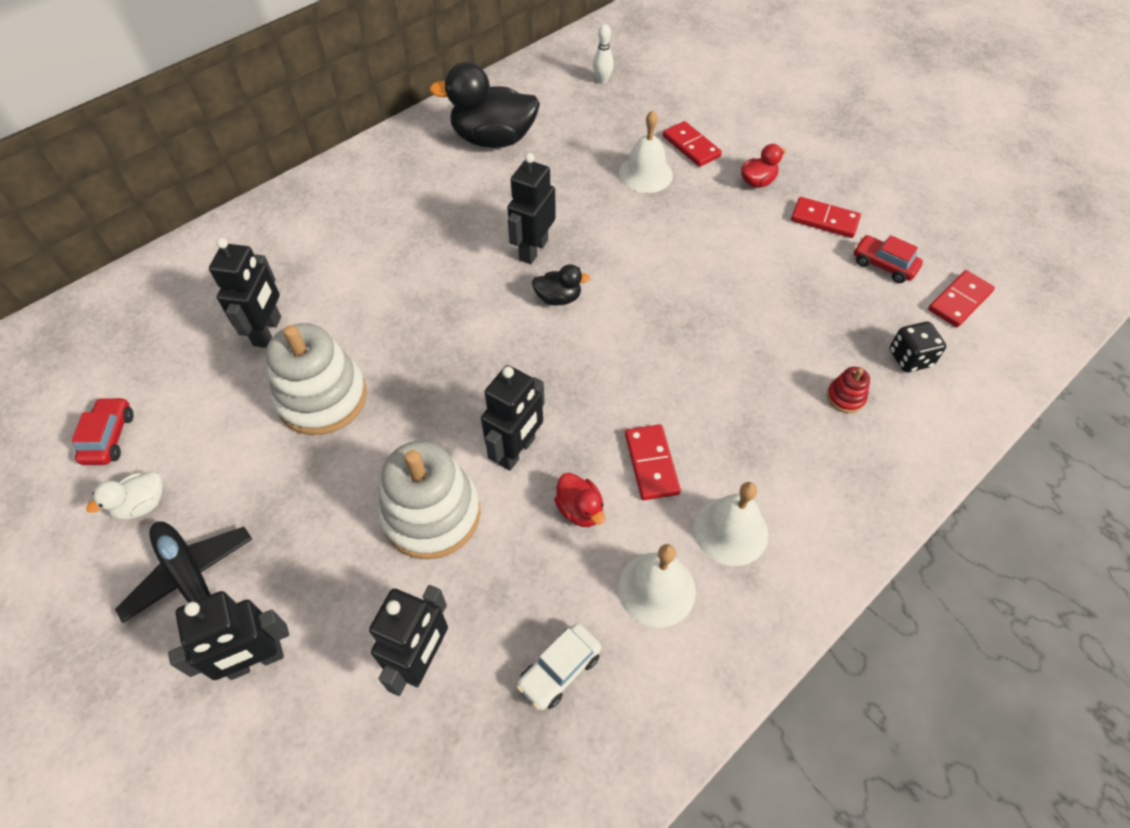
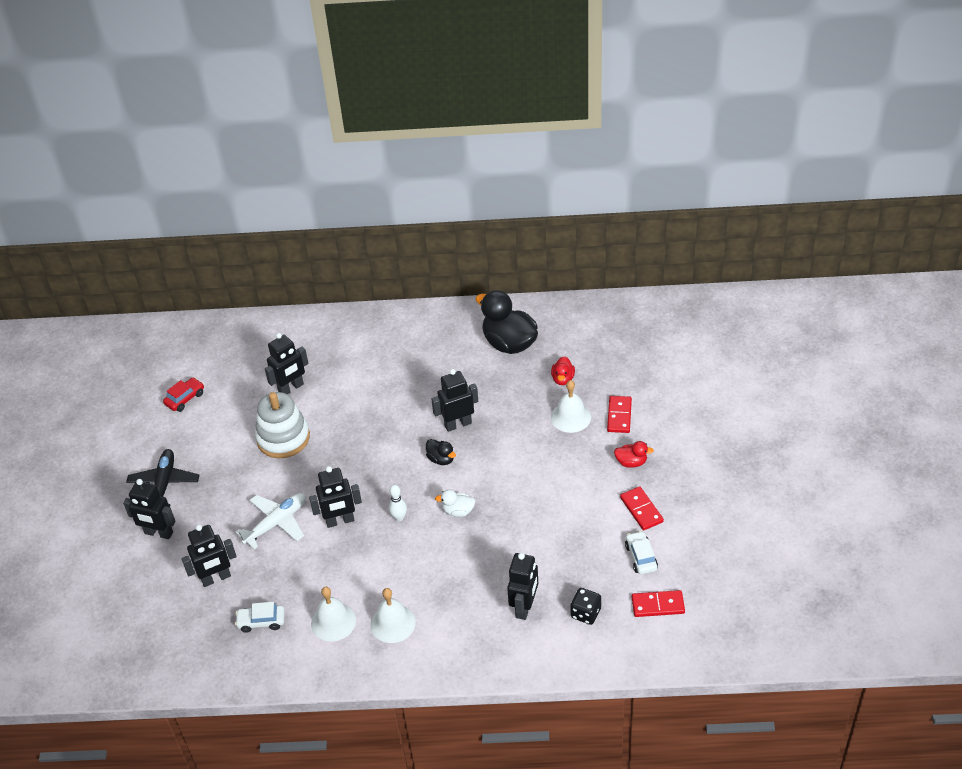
camera: 45 degrees right, 10 degrees down
white duck [86,471,163,520] -> white duck moved to [435,489,476,517]
white stacking toy [379,441,481,560] -> white plane [235,493,306,549]
red duck [554,473,605,527] -> red duck moved to [551,356,575,385]
white bowling pin [593,24,614,84] -> white bowling pin moved to [389,485,407,521]
red domino [625,424,681,500] -> none
red stacking toy [827,367,870,413] -> black robot [507,553,538,620]
red car [854,235,923,283] -> white car [625,531,658,574]

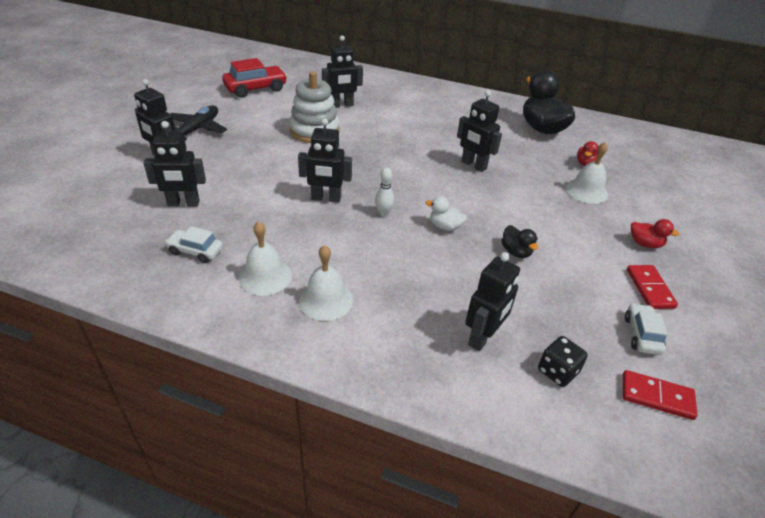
camera: 15 degrees right, 5 degrees down
red car [163,377,204,412] -> red car [222,58,287,98], size x1.67
white plane [235,493,306,549] -> none
black duck [426,439,456,465] -> black duck moved to [502,225,538,258]
black robot [431,369,478,432] -> black robot turned 135 degrees counterclockwise [457,90,502,172]
red domino [607,396,632,433] -> none

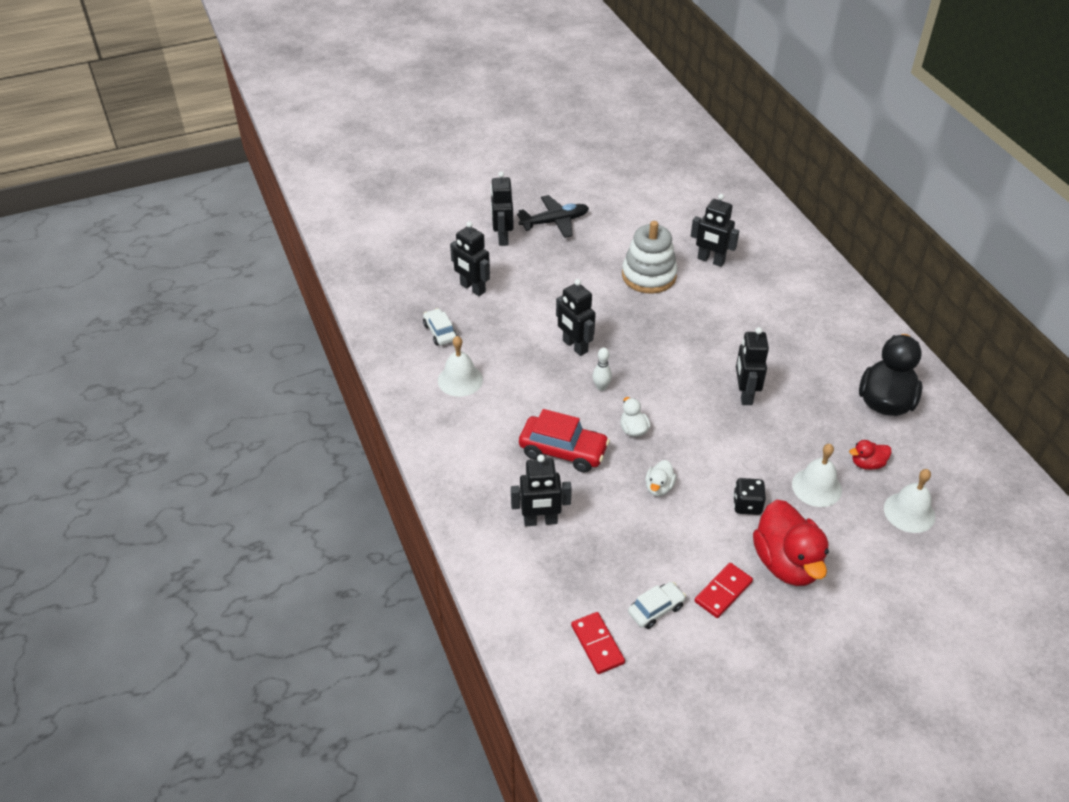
camera: 50 degrees right, 5 degrees up
red car [222,58,287,98] -> red car moved to [519,409,610,473]
white bell [299,245,353,321] -> white bell moved to [884,469,935,533]
black duck [502,225,538,258] -> white duck [645,460,676,496]
black dice [538,336,588,387] -> black dice moved to [733,478,766,515]
red duck [631,219,679,248] -> red duck [753,500,829,586], size x2.13

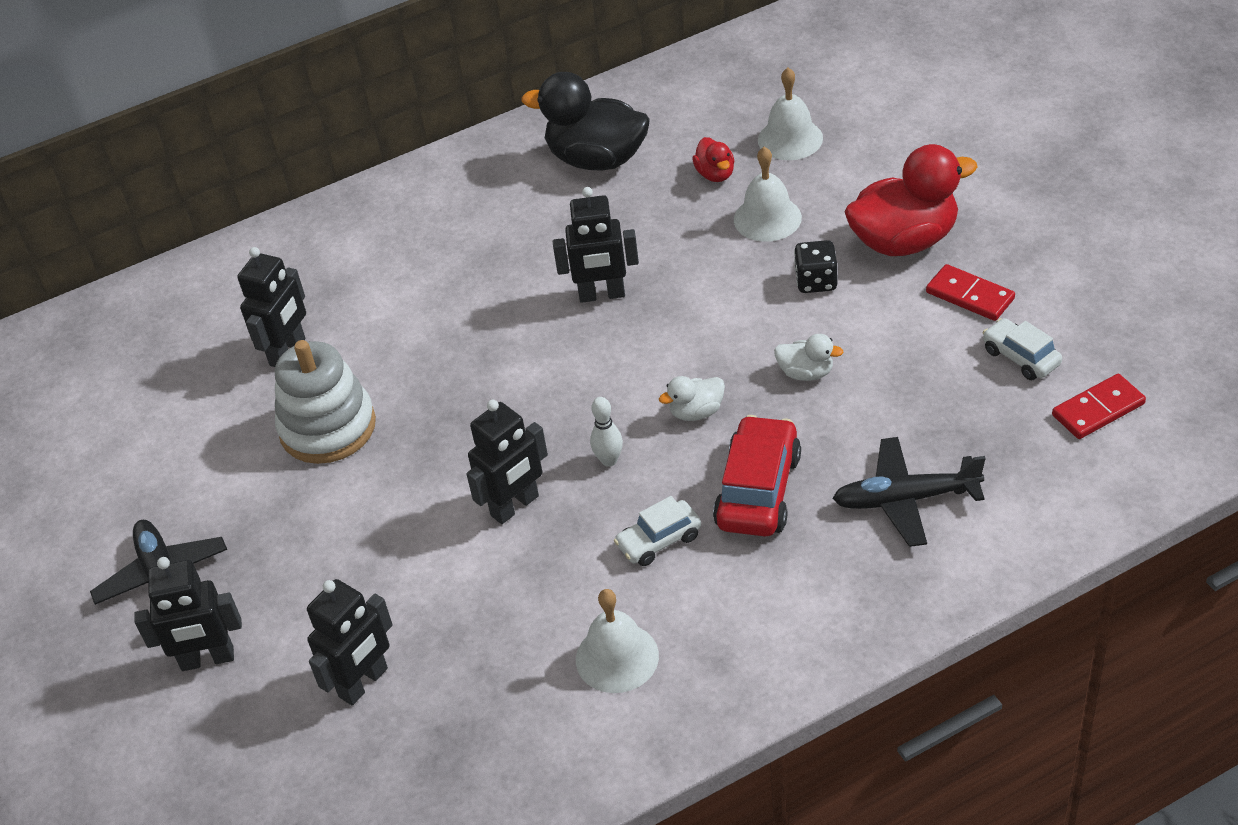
camera: 90 degrees left, 0 degrees up
white car [423,308,457,346] -> white car moved to [614,496,701,566]
black robot [511,454,572,526] -> black plane [832,437,986,547]

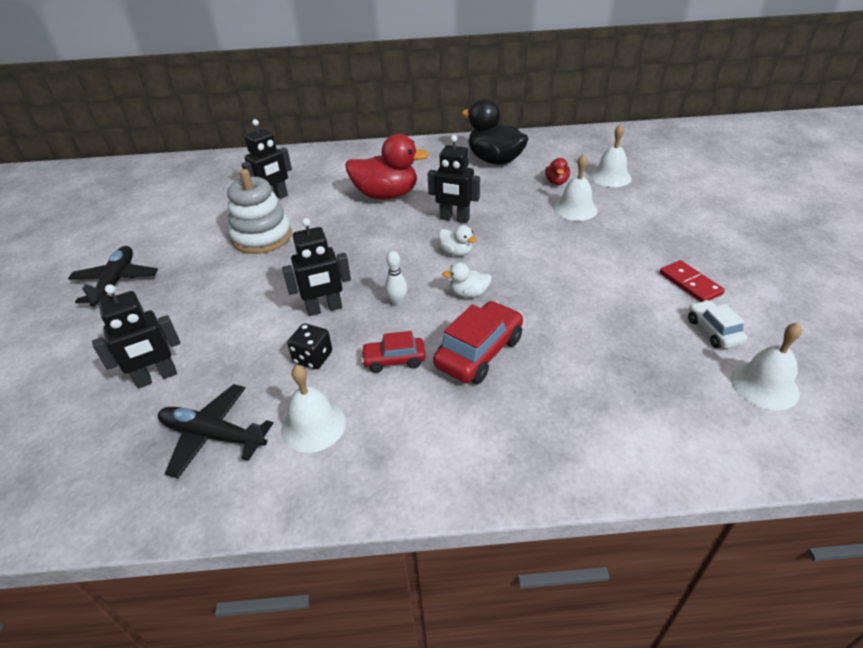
camera: 20 degrees right, 5 degrees down
black robot [134,557,242,671] -> none
white car [614,496,701,566] -> red car [361,331,426,373]
white duck [774,334,844,381] -> white duck moved to [439,225,477,256]
black dice [794,240,837,293] -> black dice moved to [287,324,332,369]
black plane [832,437,986,547] -> black plane moved to [158,384,273,478]
red duck [844,144,978,256] -> red duck moved to [345,134,429,199]
red domino [1052,374,1146,439] -> white bell [731,323,802,410]

